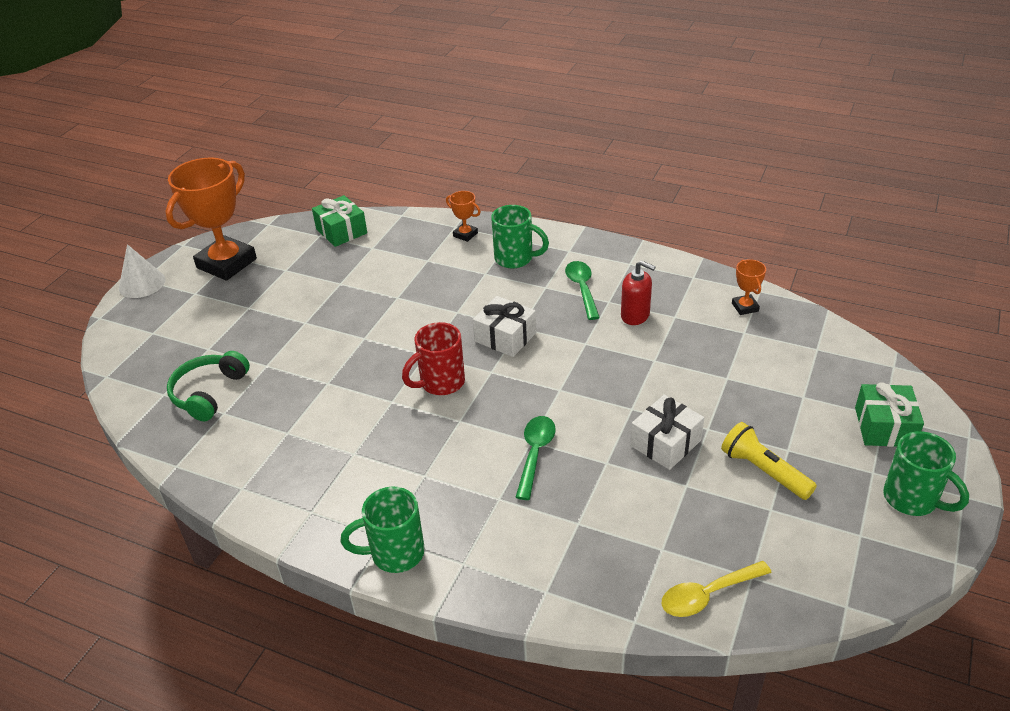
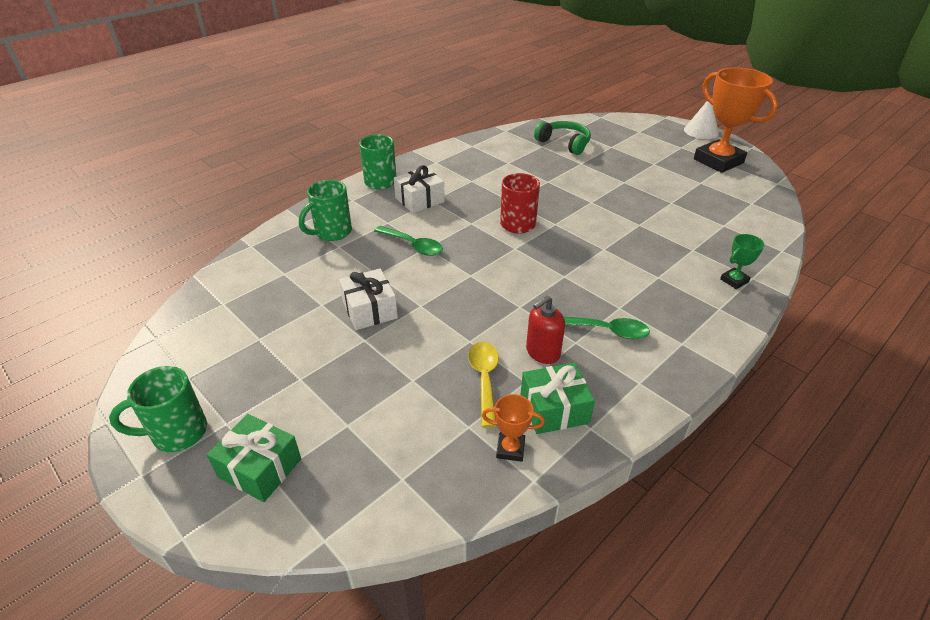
camera: 110 degrees right, 0 degrees up
green gift [312,195,367,247] -> green gift moved to [521,363,595,434]
orange trophy [446,191,481,242] -> green trophy [720,234,764,289]
white gift [473,296,536,357] -> white gift moved to [394,165,445,213]
green mug [491,205,549,268] -> green mug moved to [299,180,352,241]
yellow spoon [662,561,772,617] -> yellow spoon moved to [468,342,499,428]
yellow flashlight [721,422,817,500] -> none

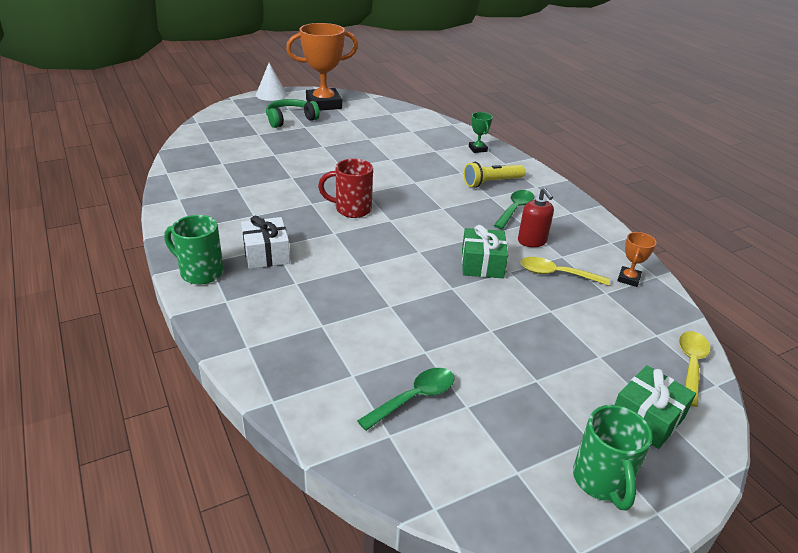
camera: 75 degrees left, 5 degrees down
green mug [299,180,352,241] -> none
white gift [339,269,398,330] -> none
green spoon [374,226,443,256] -> green spoon moved to [357,368,455,431]
green gift [521,363,595,434] -> green gift moved to [462,225,508,278]
green headphones [534,121,591,155] -> green headphones moved to [266,99,320,128]
none -> yellow flashlight [464,162,525,188]
none -> yellow spoon [679,331,711,407]

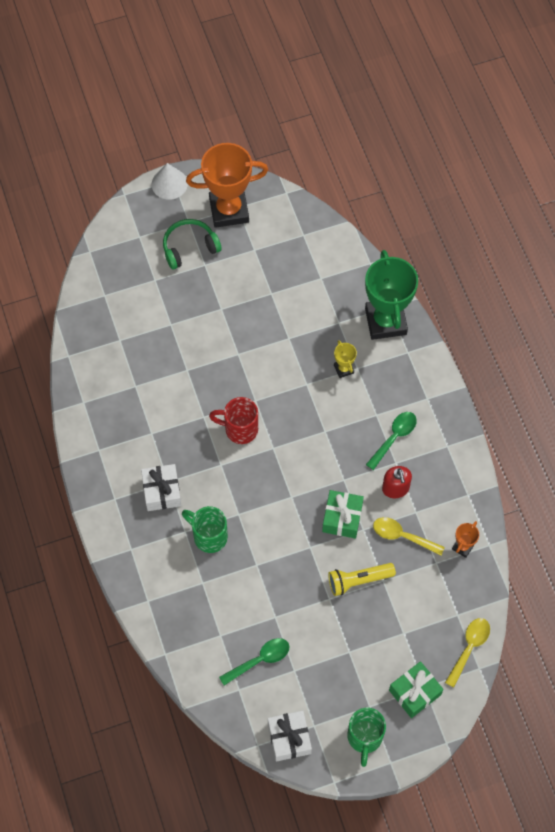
camera: 10 degrees right, 30 degrees up
green mug [164,215,224,284] -> green mug moved to [182,506,228,553]
yellow flashlight [464,162,525,188] -> yellow flashlight moved to [328,563,396,596]
green trophy [469,112,493,153] -> green trophy [365,250,418,340], size x2.32
none -> white gift [268,711,312,762]
none -> yellow trophy [334,340,357,378]

